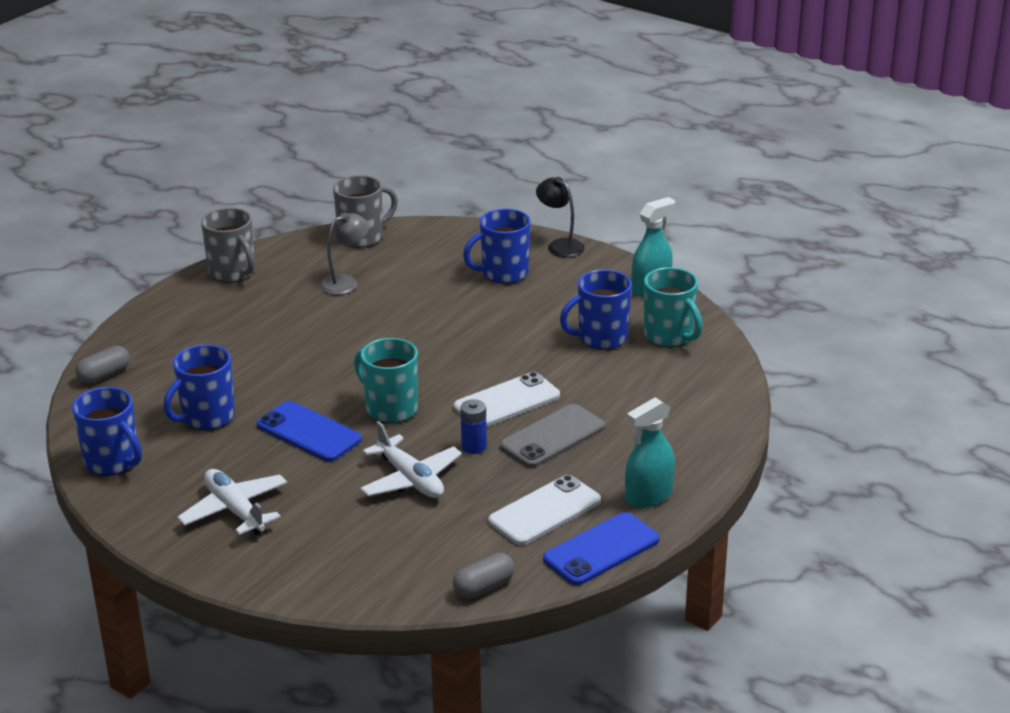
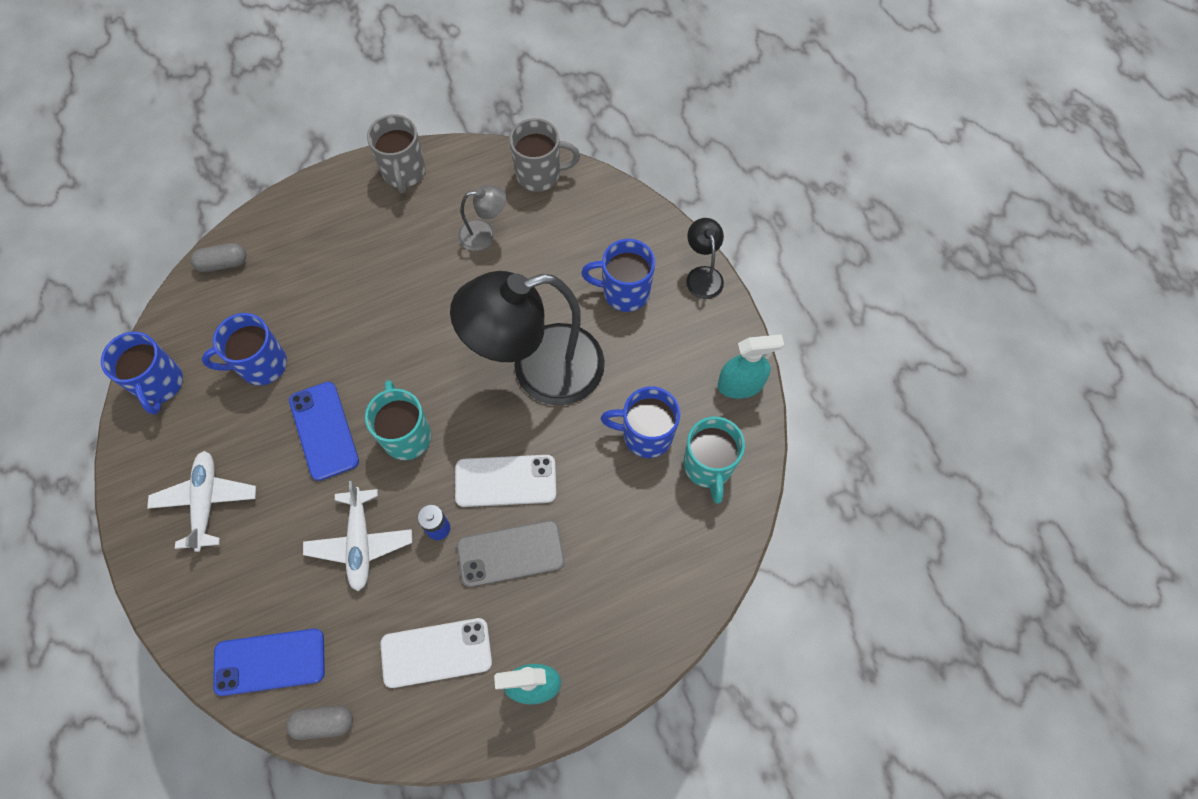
camera: 30 degrees right, 35 degrees up
blue phone [543,512,660,585] -> blue phone moved to [213,629,325,696]
none -> black lamp [450,271,605,405]

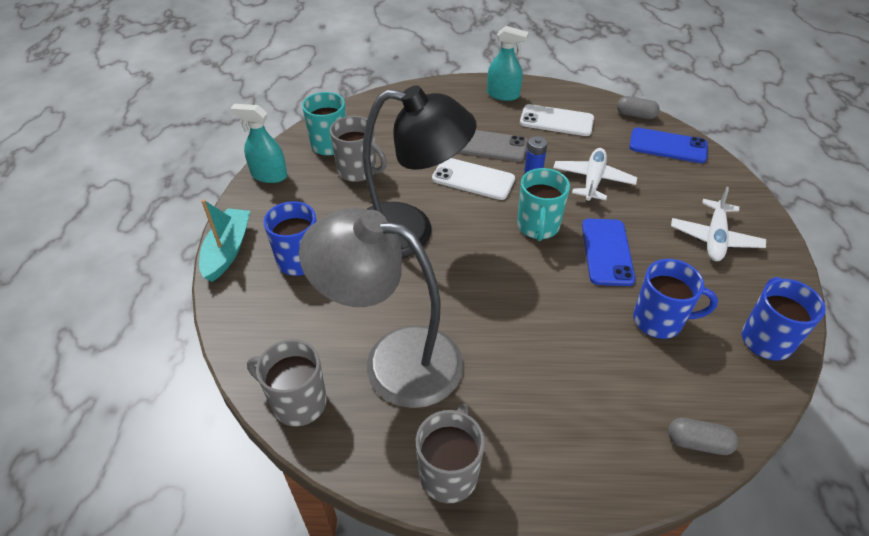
camera: 155 degrees left, 20 degrees down
grey lamp [458,185,506,251] -> grey lamp [299,207,464,408], size x2.31
blue mug [601,386,680,458] -> grey mug [330,116,387,182]
black lamp [686,218,724,299] -> turquoise boat [199,199,250,282]

